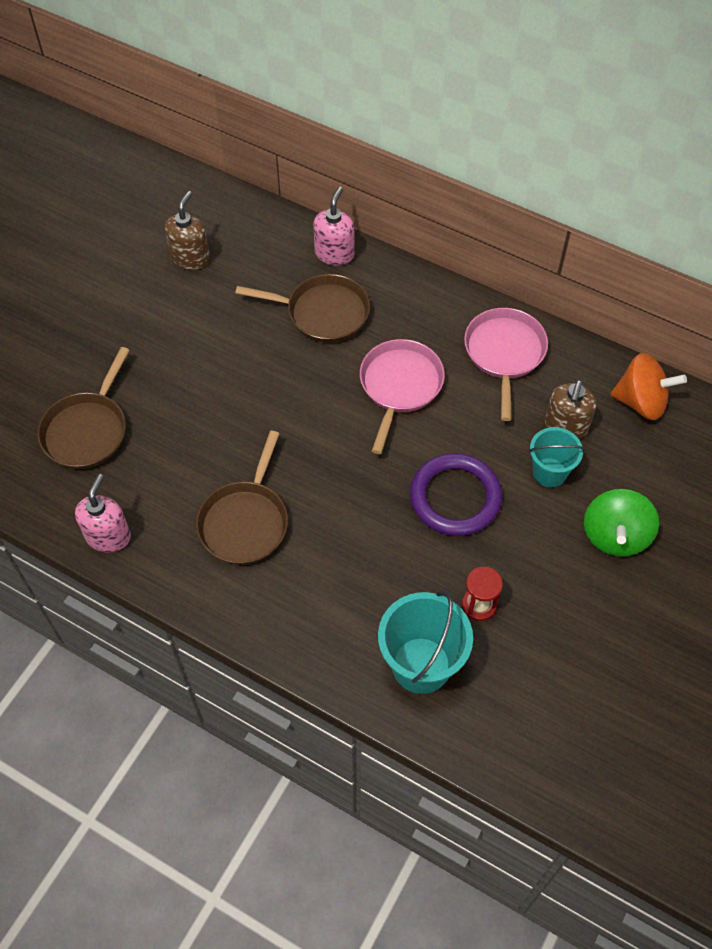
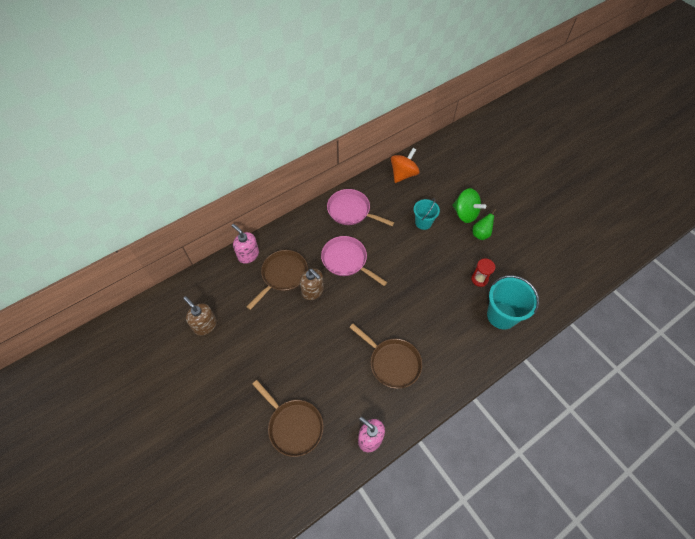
camera: 65 degrees left, 0 degrees up
purple ring [410,453,502,536] -> none
brown soap dispenser [545,380,597,439] -> brown soap dispenser moved to [300,268,324,300]
none -> green pear [473,209,496,240]

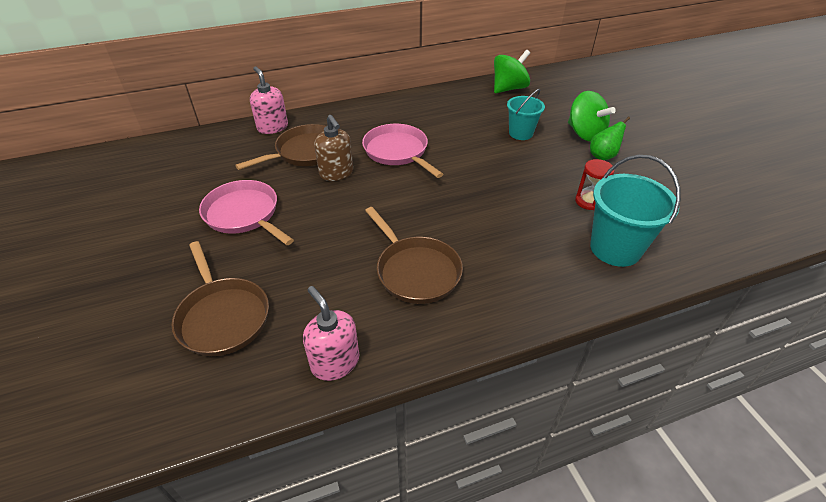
camera: 15 degrees right, 15 degrees down
brown soap dispenser [183,296,217,335] -> none
pink pan [327,189,394,226] -> pink pan moved to [199,180,294,245]
orange spinning top [391,148,420,183] -> green spinning top [494,50,530,93]

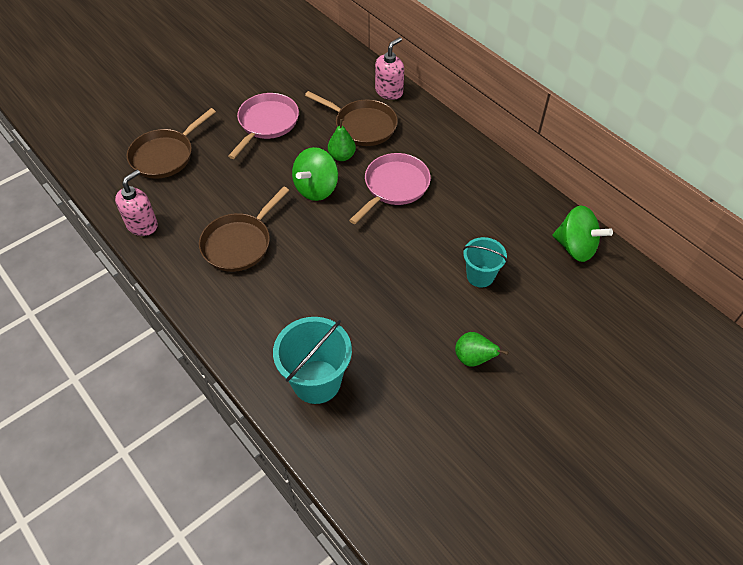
camera: 70 degrees right, 10 degrees up
brown soap dispenser [314,115,353,181] -> green pear [328,119,356,161]
green spinning top [568,91,616,142] -> green spinning top moved to [292,147,338,201]
red hourglass [575,159,614,210] -> none

